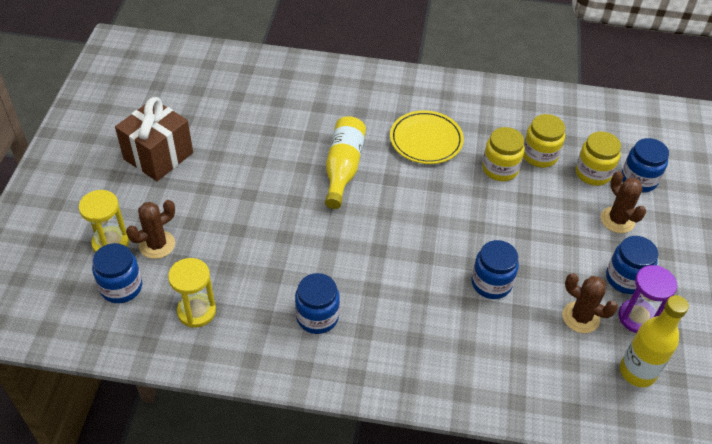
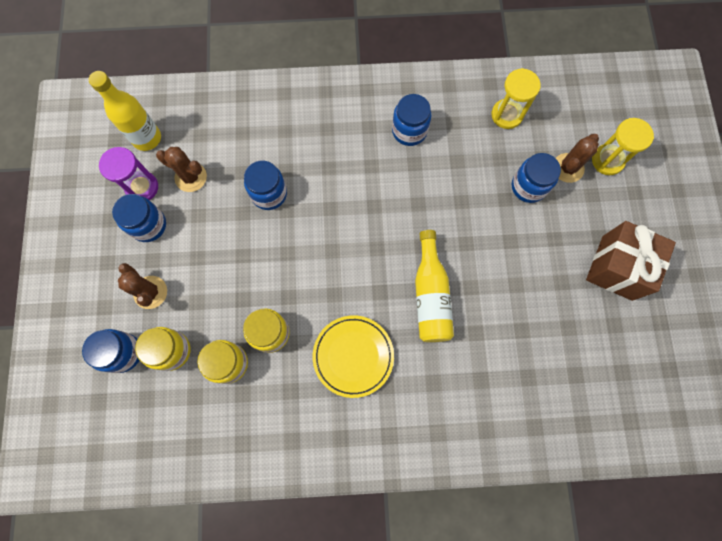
camera: 170 degrees right, 25 degrees up
blue jar [92,243,142,303] -> blue jar moved to [512,153,561,203]

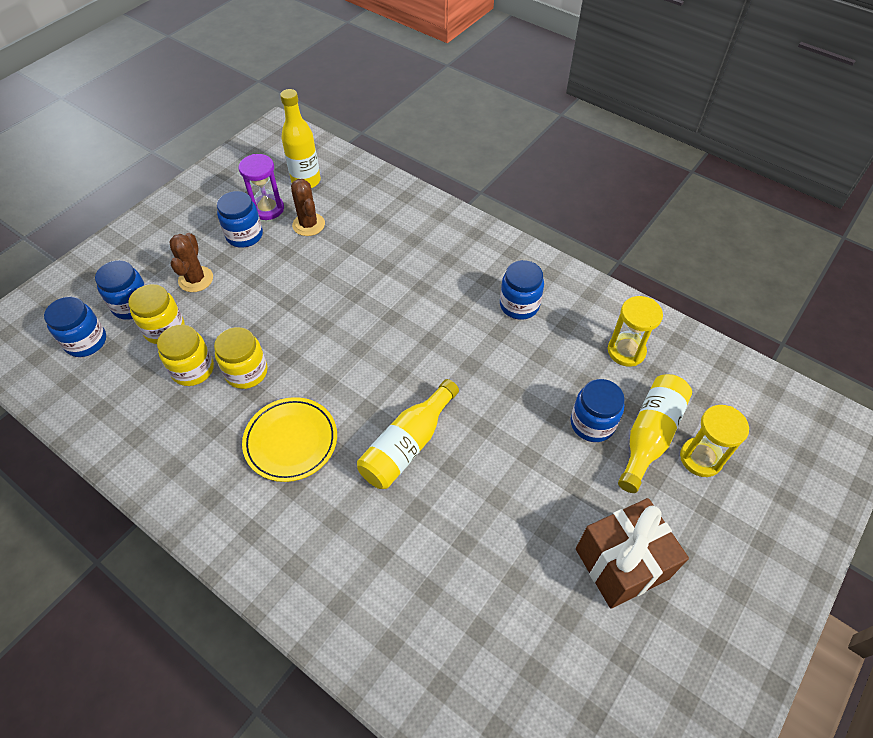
camera: 40 degrees right, 20 degrees down
blue jar [244,161,287,210] -> blue jar moved to [44,297,106,357]
brown cactus [556,134,599,183] -> yellow bottle [618,374,692,493]

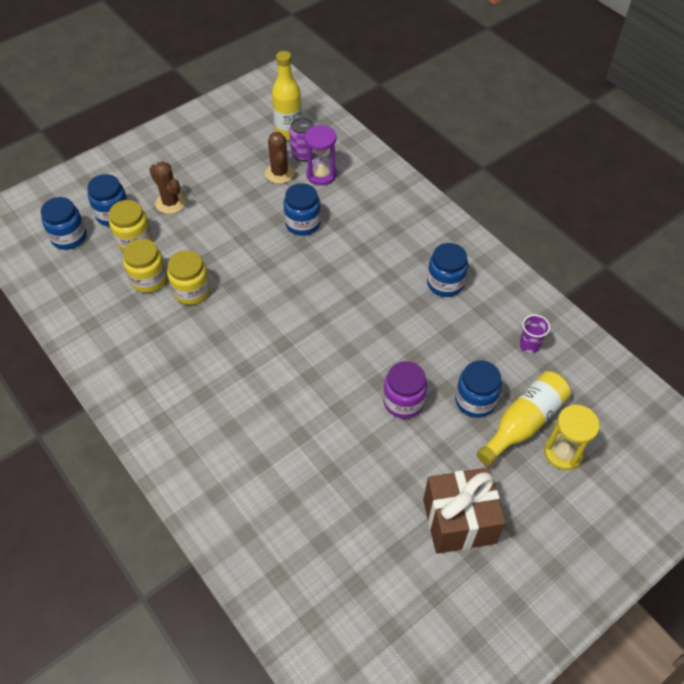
camera: 15 degrees right, 0 degrees up
brown cactus [169,233,213,292] -> brown cactus turned 60 degrees counterclockwise [149,161,186,214]
blue jar [217,191,263,248] -> blue jar moved to [283,183,321,236]
purple hourglass [239,154,284,220] -> purple hourglass moved to [304,125,337,186]
yellow plate [242,397,337,482] -> none
yellow bottle [357,379,459,489] -> none
yellow hourglass [608,296,663,367] -> purple cup [519,315,550,353]
none -> purple can [289,117,315,161]
none -> purple jar [383,361,427,419]

